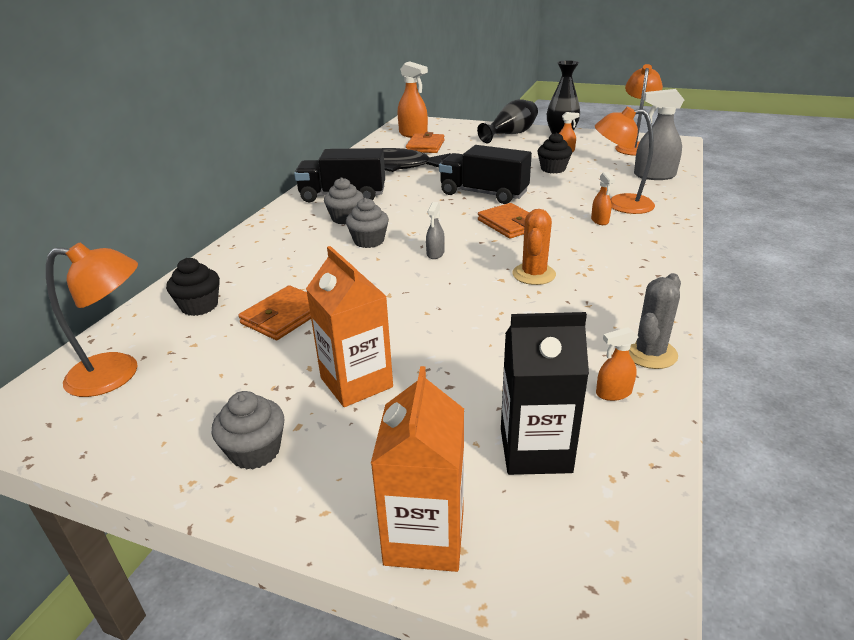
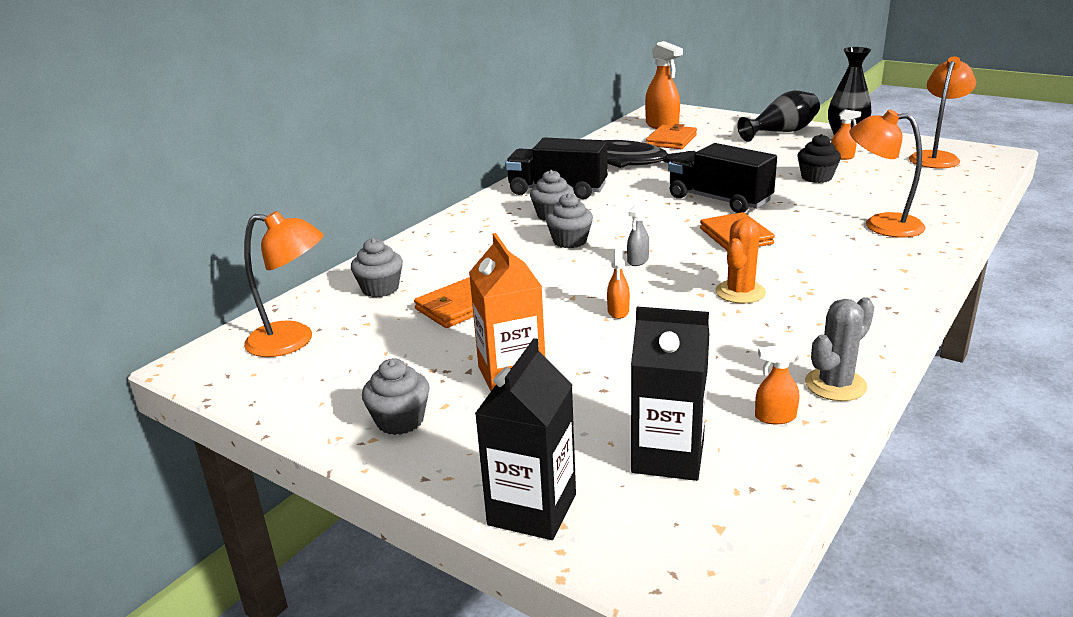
camera: 15 degrees right, 5 degrees down
black cupcake [166,258,220,316] -> grey cupcake [351,238,403,298]
orange carton [371,366,464,572] -> black carton [475,338,576,540]
orange spray bottle [591,172,615,225] -> orange spray bottle moved to [607,248,630,319]
grey spray bottle [634,89,684,180] -> none

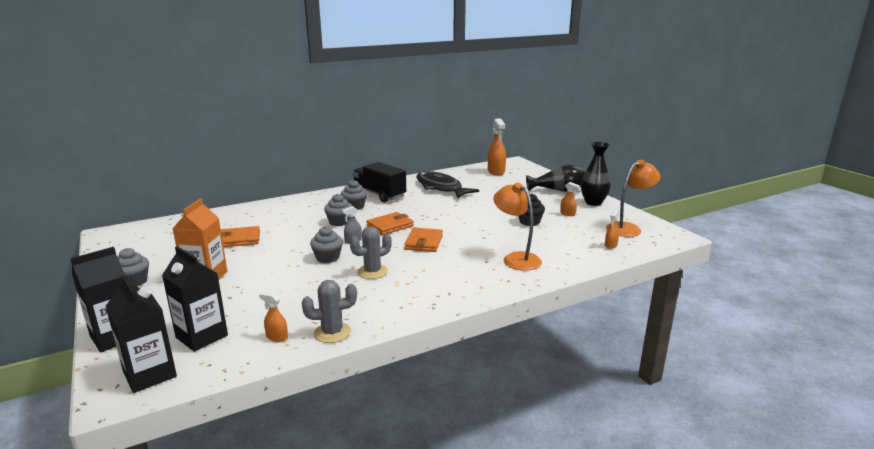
camera: 25 degrees right, 5 degrees down
orange lamp [244,211,324,357] -> none
grey cupcake [351,238,403,298] -> grey cupcake moved to [310,226,343,263]
orange spray bottle [607,248,630,319] -> orange spray bottle moved to [605,210,619,249]
orange wallet [646,124,697,149] -> orange wallet moved to [366,212,414,235]
black truck [668,143,777,213] -> none
orange cactus [715,218,766,303] -> grey cactus [350,226,392,279]
none -> black carton [106,275,177,393]

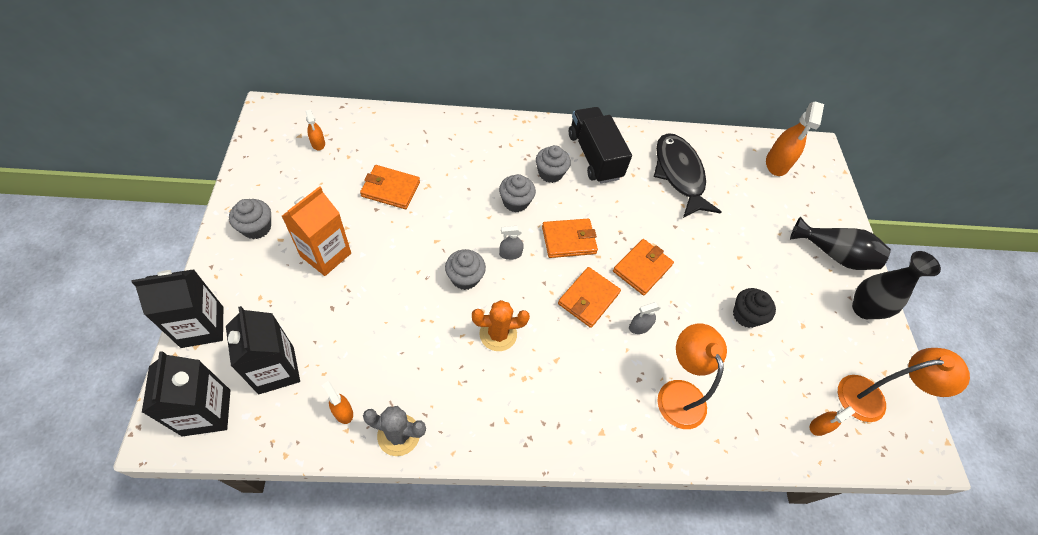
camera: 20 degrees right, 35 degrees up
grey cactus [350,226,392,279] -> orange cactus [472,300,530,351]
orange spray bottle [560,182,580,216] -> orange spray bottle moved to [305,110,325,151]
none -> orange wallet [613,239,674,295]
none -> grey spray bottle [629,302,661,334]

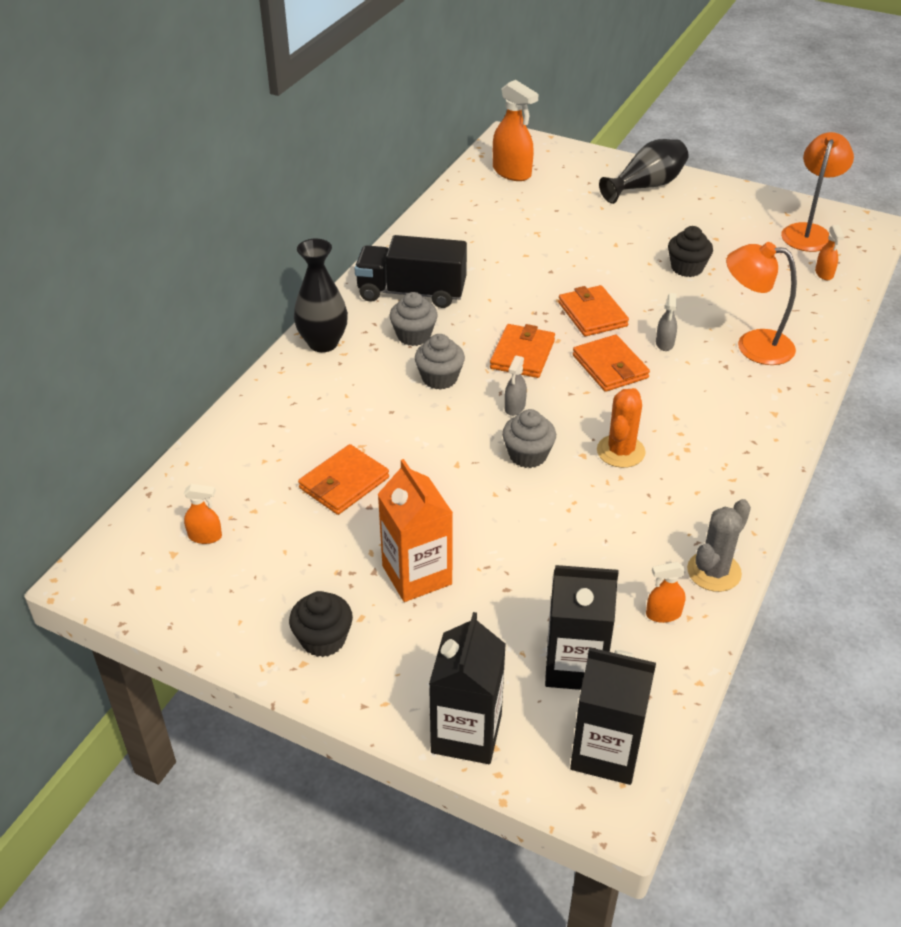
camera: 55 degrees left, 15 degrees down
grey cupcake [229,199,271,239] -> black cupcake [289,591,353,657]
black fish [654,133,721,218] -> none
black vase [852,251,941,319] -> black vase moved to [294,239,348,352]

